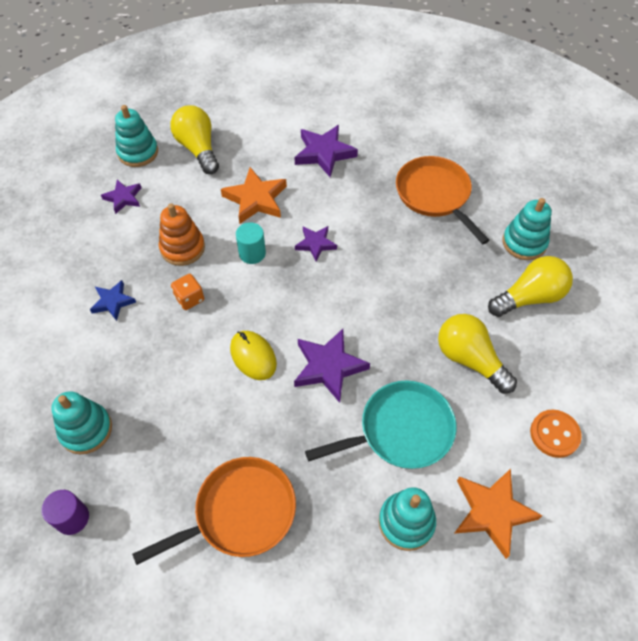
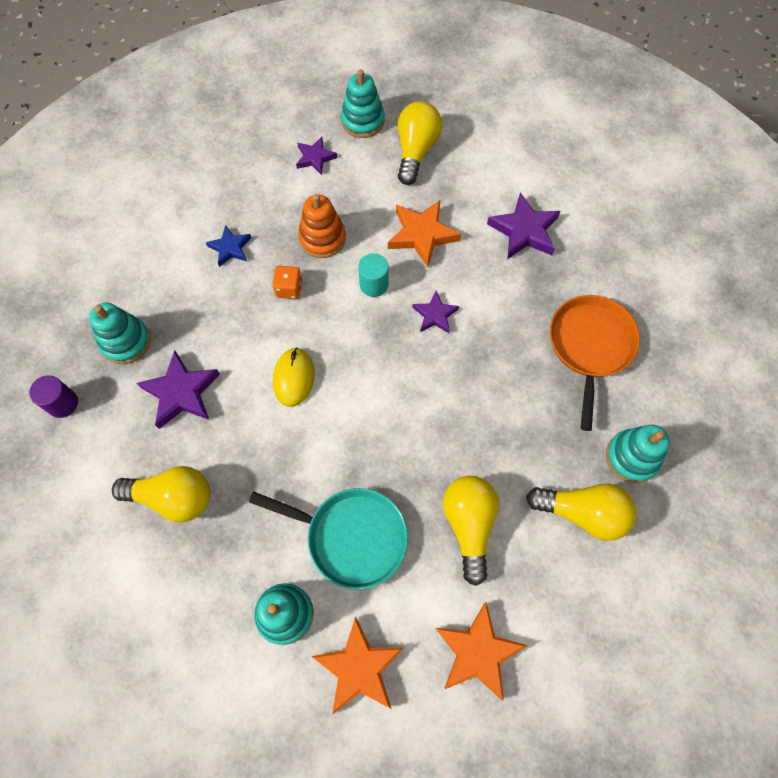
camera: 40 degrees right, 10 degrees up
orange pan [132,457,296,565] -> yellow light bulb [112,466,210,522]
purple star [294,329,370,403] -> purple star moved to [137,350,220,429]
orange button [530,410,582,458] -> orange star [435,602,528,701]

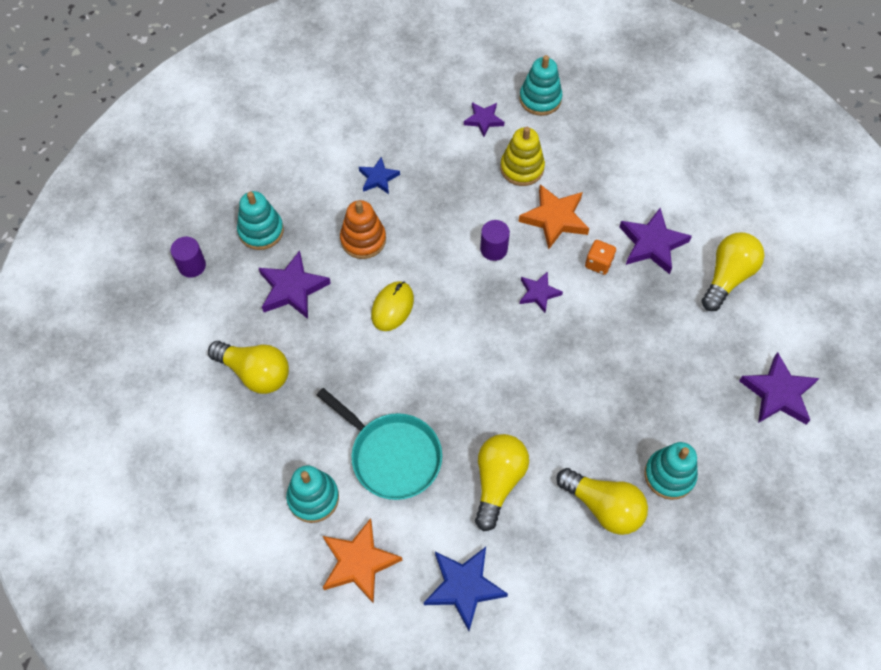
camera: 20 degrees right, 5 degrees down
orange dice [272,266,302,299] -> orange dice moved to [585,240,616,275]
orange stacking toy [298,194,346,258] -> orange stacking toy moved to [340,200,386,259]
turquoise cylinder [358,253,389,297] -> purple cylinder [480,220,510,261]
yellow light bulb [398,101,442,185] -> yellow light bulb moved to [702,232,765,311]
orange star [435,602,528,701] -> blue star [424,547,508,631]
orange pan [550,295,640,431] -> none
none -> yellow stacking toy [500,127,545,186]
none -> purple star [739,352,819,424]

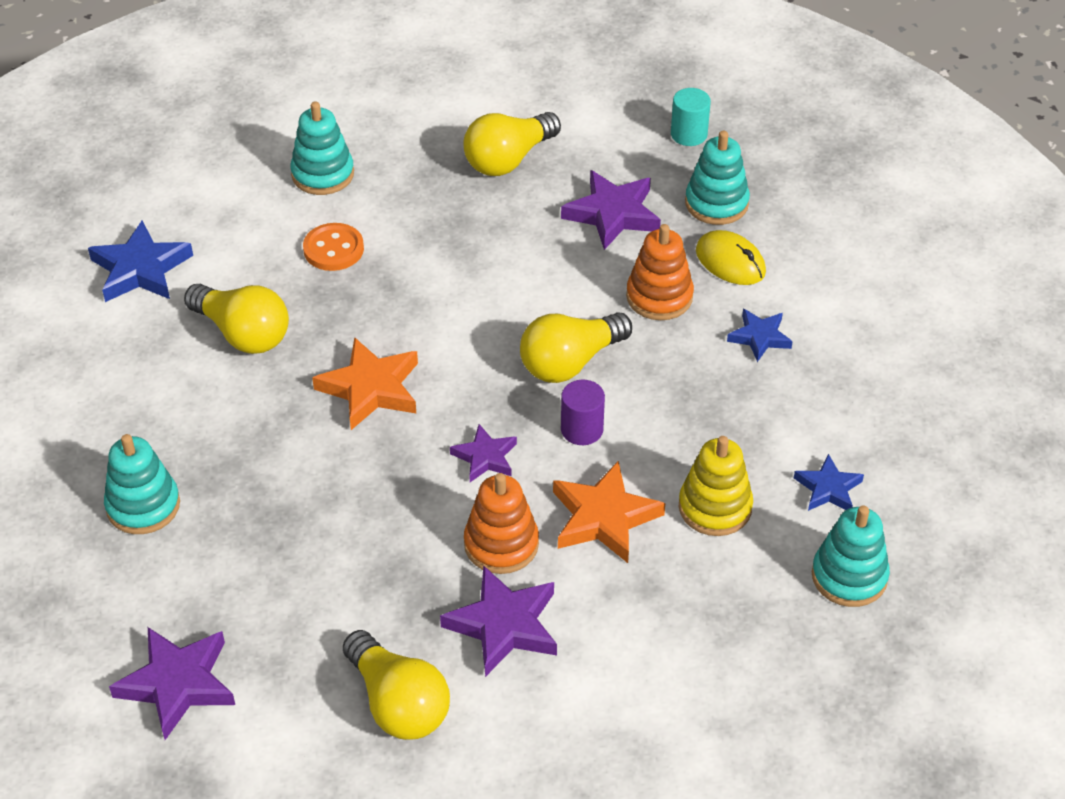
camera: 110 degrees right, 15 degrees down
purple cylinder [170,237,206,278] -> turquoise cylinder [671,88,711,146]
turquoise pan [317,388,442,500] -> orange button [303,223,364,271]
orange star [323,518,403,604] -> orange star moved to [312,337,418,430]
yellow mouse [371,281,414,331] -> yellow mouse moved to [696,230,766,285]
purple star [464,102,504,137] -> blue star [794,454,864,511]
yellow light bulb [556,468,648,535] -> yellow light bulb moved to [520,312,632,383]
orange dice [585,240,616,275] -> orange stacking toy [464,473,539,574]

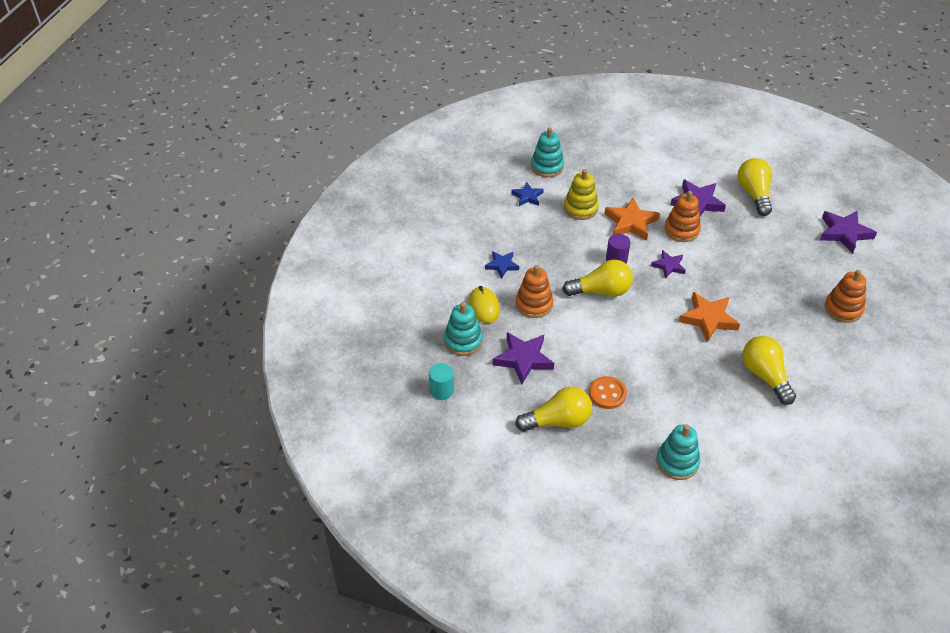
camera: 150 degrees left, 0 degrees up
blue star [88,221,193,302] -> none
turquoise stacking toy [104,434,180,534] -> orange stacking toy [825,270,866,323]
orange button [303,223,364,271] -> orange button moved to [589,376,627,409]

